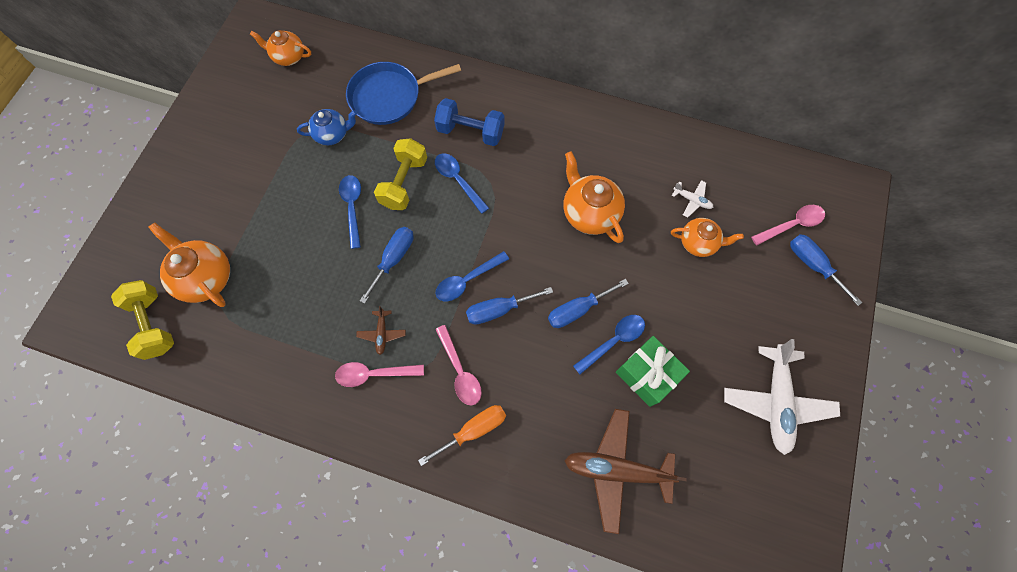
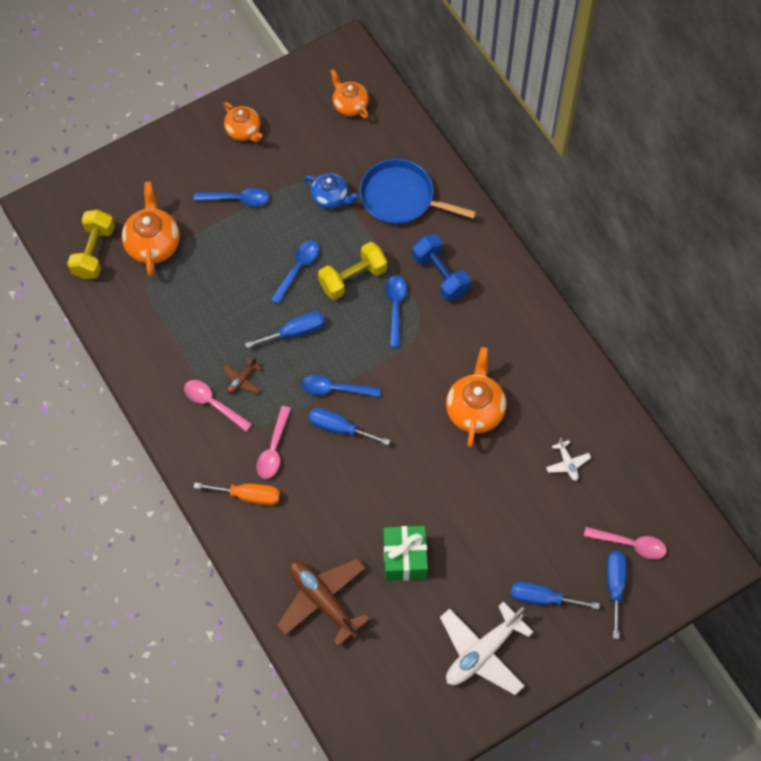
camera: 40 degrees right, 5 degrees down
blue screwdriver [548,279,629,328] -> blue screwdriver moved to [511,582,600,609]
blue spoon [573,315,645,374] -> blue spoon moved to [194,188,269,207]
orange teapot [671,218,744,257] -> orange teapot moved to [224,102,262,142]

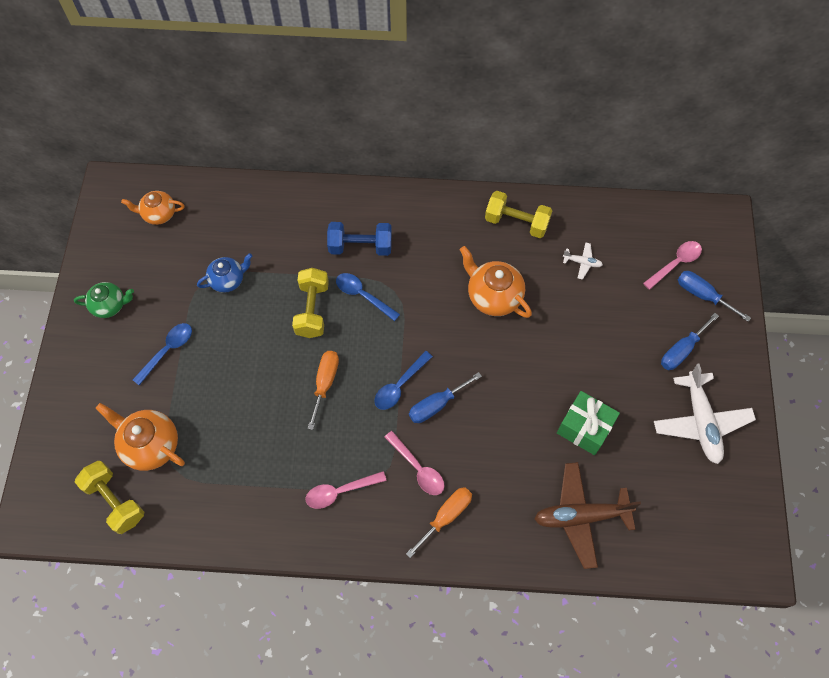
camera: 55 degrees left, 0 degrees up
brown plane [222,358,261,394] -> none
orange teapot [224,102,262,142] -> green teapot [74,282,134,318]
blue screwdriver [245,311,325,348] -> orange screwdriver [308,351,339,430]
blue spoon [271,240,319,304] -> none
blue pan [360,159,476,225] -> none
none -> yellow dumbbell [485,191,552,238]

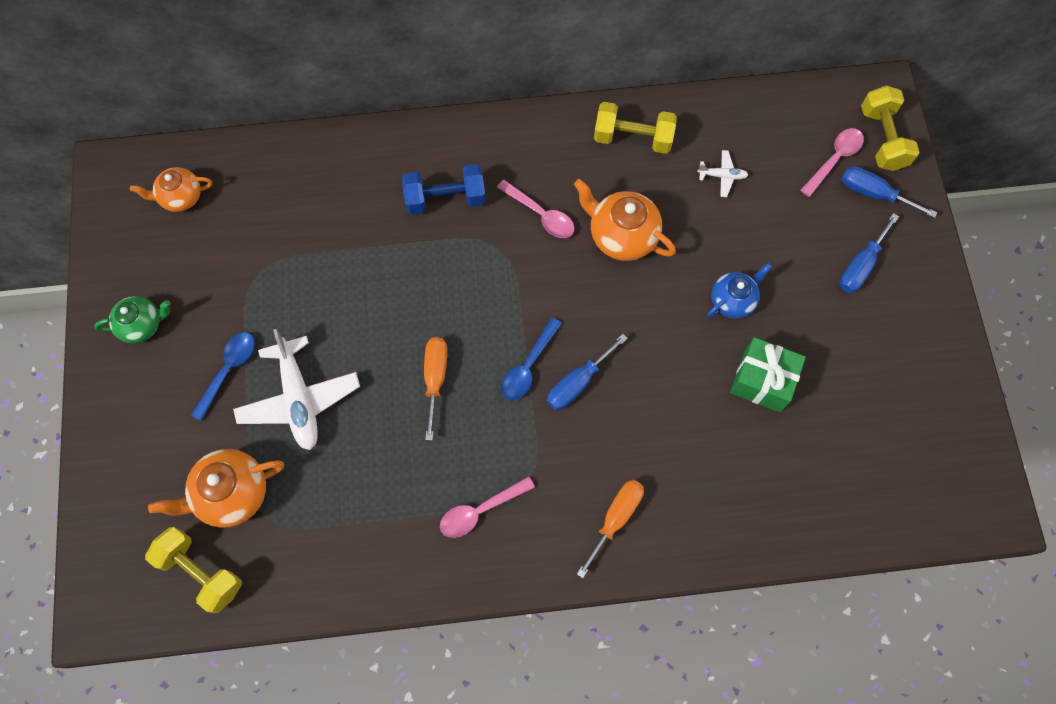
camera: 10 degrees left, 5 degrees up
orange teapot [96,403,185,471] -> orange teapot turned 45 degrees counterclockwise [148,449,284,528]
blue teapot [197,253,253,293] -> blue teapot moved to [707,263,772,319]
yellow dumbbell [292,268,329,338] -> yellow dumbbell moved to [861,86,919,171]
blue spoon [336,273,400,321] -> none
pink spoon [385,431,445,495] -> pink spoon moved to [497,180,575,238]
brown plane [534,462,641,569] -> none
white plane [654,363,756,464] -> white plane moved to [233,329,360,450]

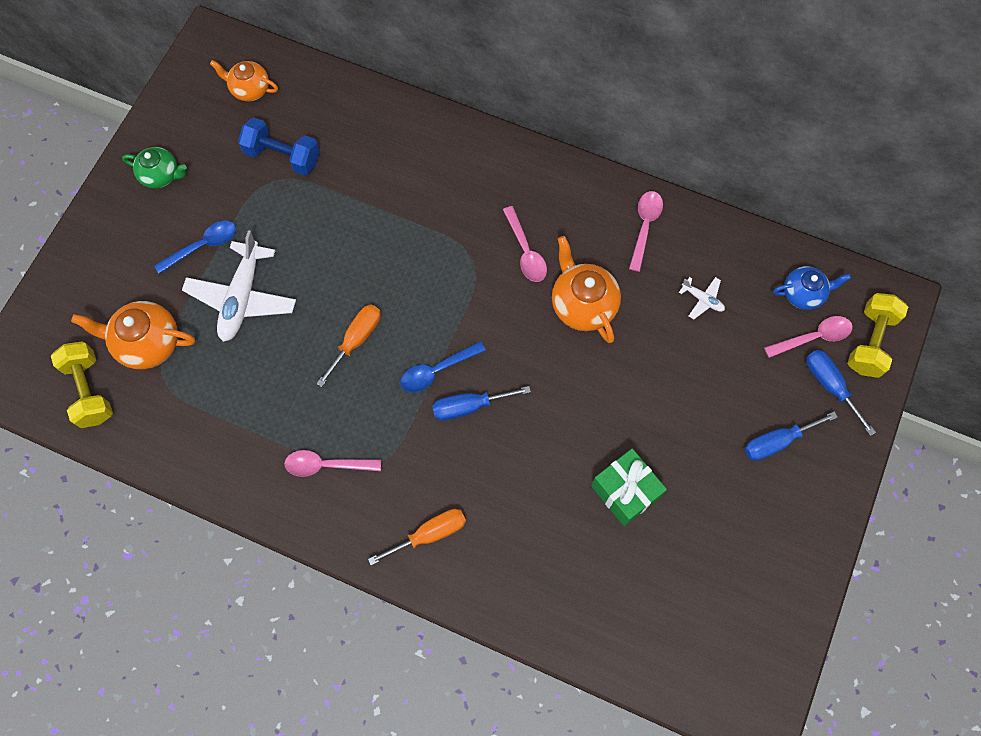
camera: 30 degrees right, 0 degrees up
blue dumbbell [402,164,486,215] -> blue dumbbell moved to [238,117,320,176]
yellow dumbbell [594,102,677,154] -> pink spoon [629,191,663,272]
blue teapot [707,263,772,319] -> blue teapot moved to [773,266,851,310]

